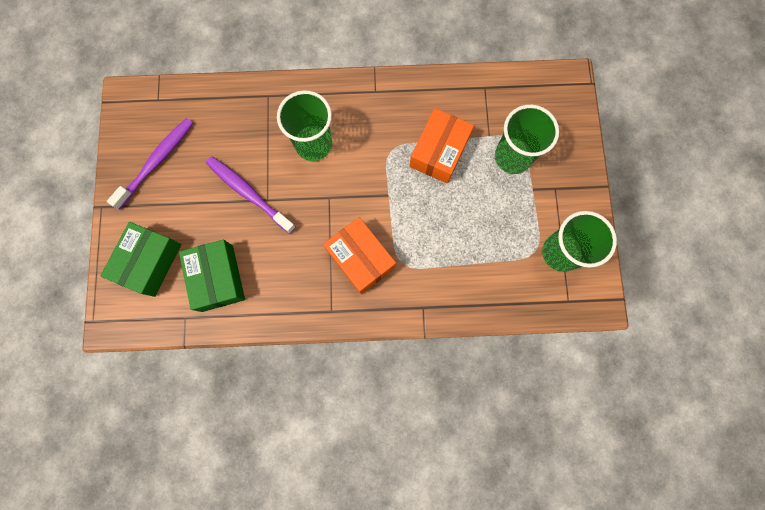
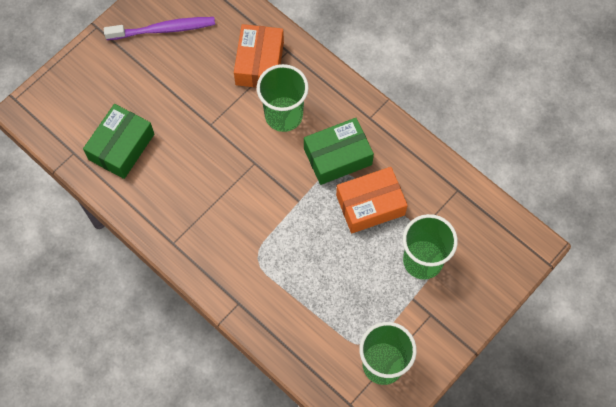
camera: 45 degrees right, 10 degrees down
green box [100,222,181,297] -> green box moved to [304,118,374,185]
purple toothbrush [206,156,296,234] -> none
orange box [323,217,396,294] -> orange box moved to [234,24,284,88]

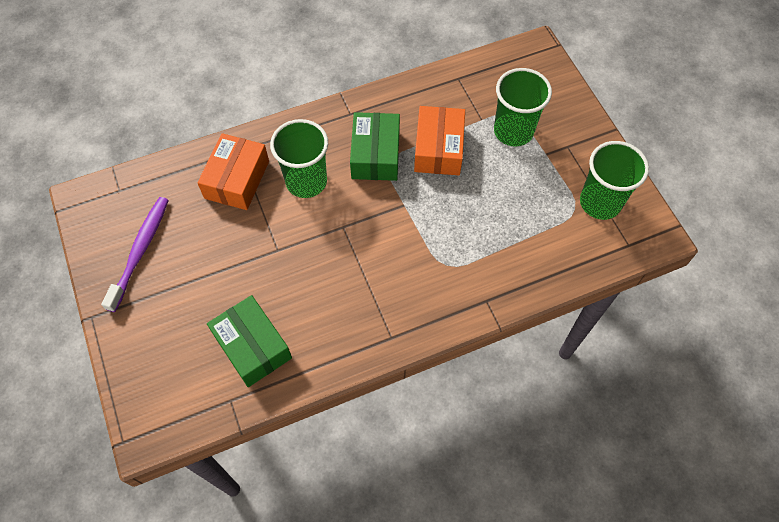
camera: 65 degrees left, 5 degrees down
orange box [234,24,284,88] -> orange box turned 75 degrees clockwise [197,133,269,210]

